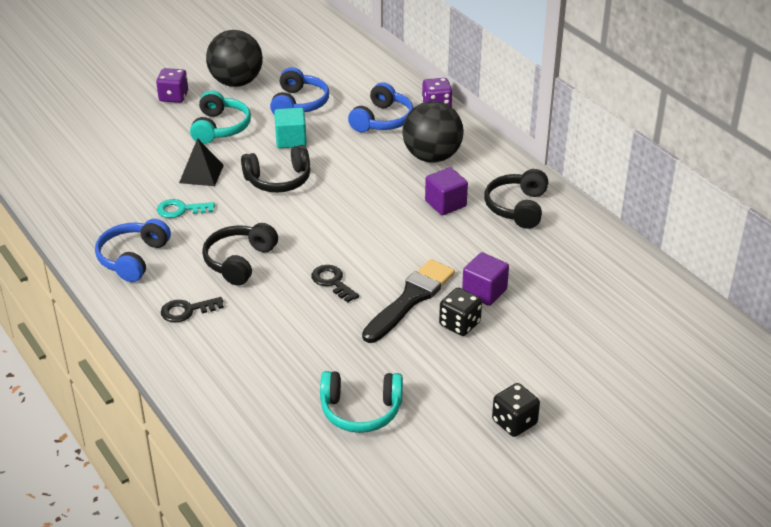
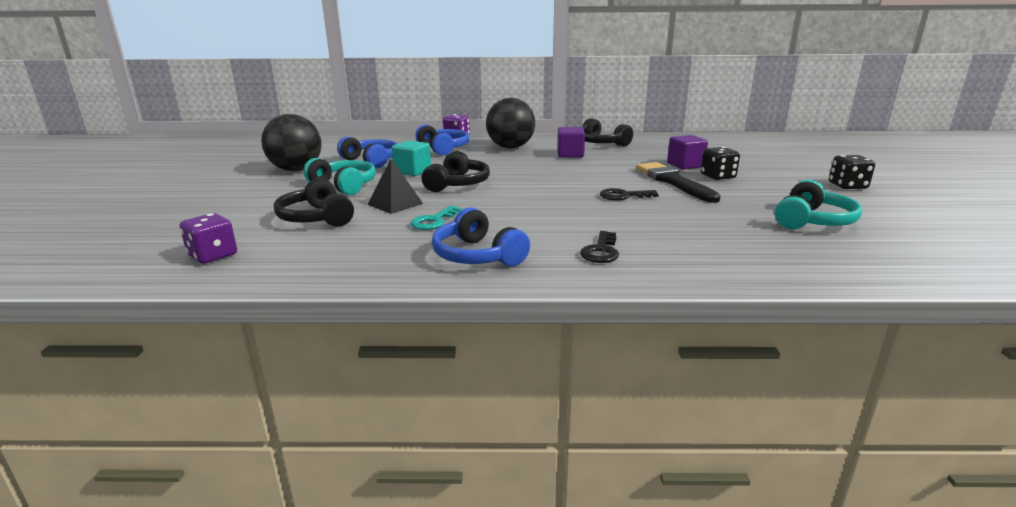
camera: 55 degrees left, 15 degrees down
purple dice [156,68,188,103] -> purple dice moved to [180,213,237,264]
black headphones [202,223,278,286] -> black headphones moved to [274,178,354,227]

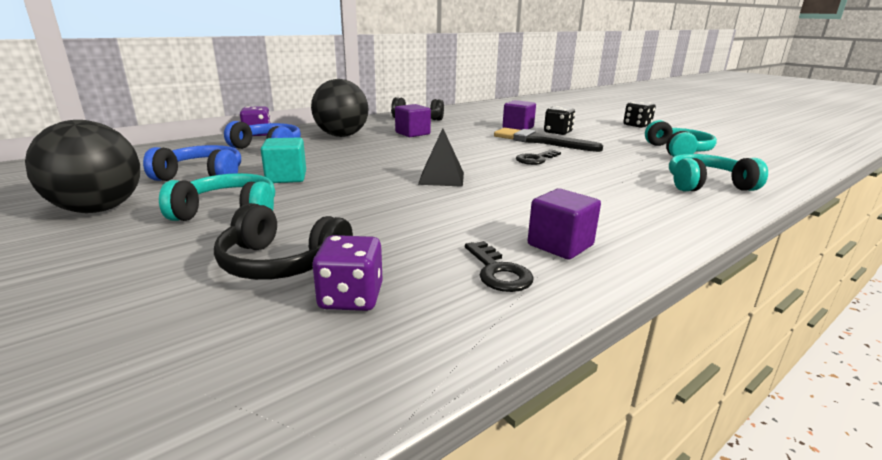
camera: 40 degrees left, 0 degrees up
purple dice [180,213,237,264] -> purple dice moved to [312,235,383,311]
black pyramid [367,159,423,214] -> black pyramid moved to [418,128,464,187]
turquoise key [410,205,461,230] -> none
black headphones [421,151,490,192] -> none
blue headphones [432,207,530,266] -> purple cube [528,188,601,260]
black key [580,231,619,263] -> black key moved to [465,241,534,292]
none -> turquoise headphones [669,154,768,191]

